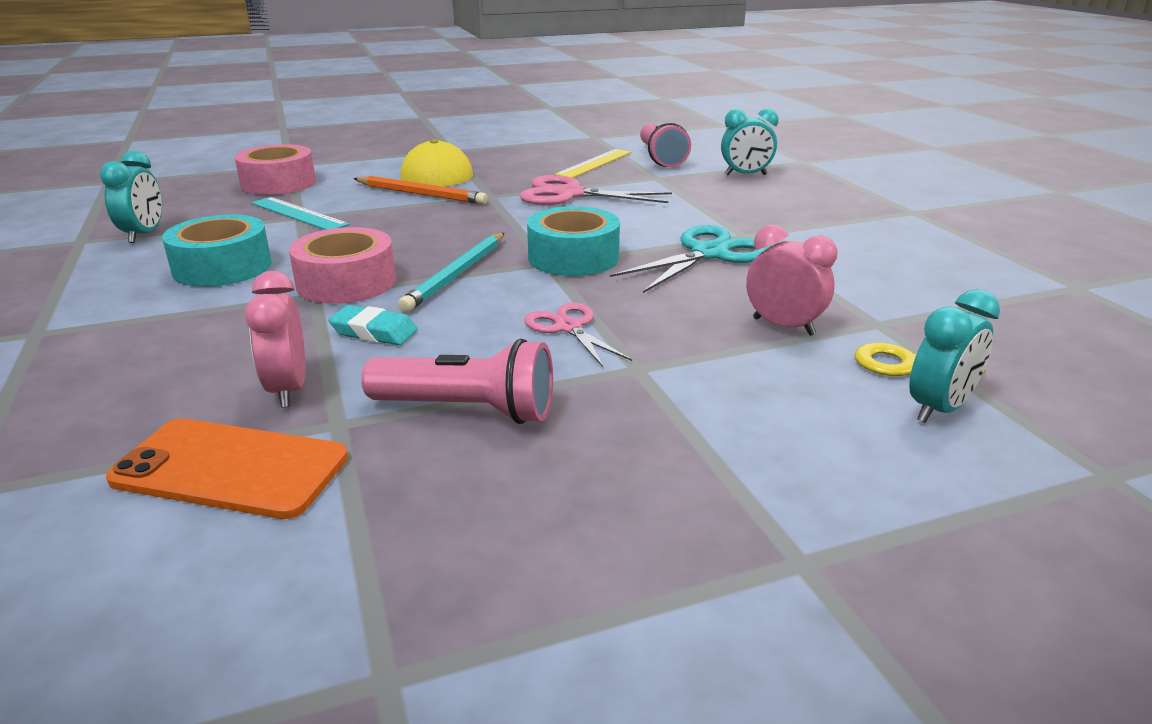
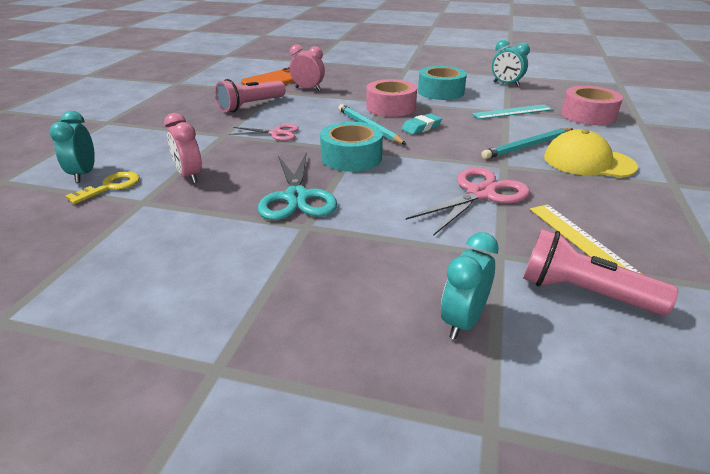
camera: 125 degrees right, 5 degrees up
turquoise eraser [328,305,418,345] -> turquoise eraser moved to [401,113,442,135]
orange pencil [353,176,488,204] -> turquoise pencil [481,128,573,159]
pink clock [746,225,837,336] -> pink clock turned 75 degrees clockwise [164,113,202,183]

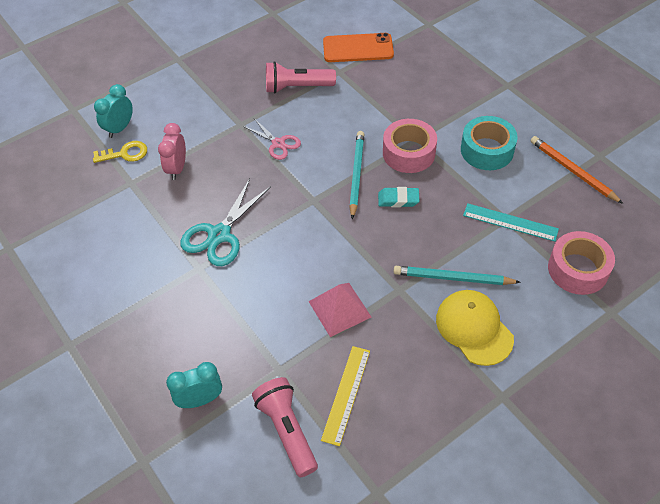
camera: 40 degrees right, 20 degrees up
pink clock [289,44,325,91] -> none
turquoise tape [320,122,383,172] -> none
pink scissors [406,167,530,236] -> pink pyramid [308,283,371,337]
turquoise clock [492,40,530,87] -> orange pencil [531,136,623,204]

